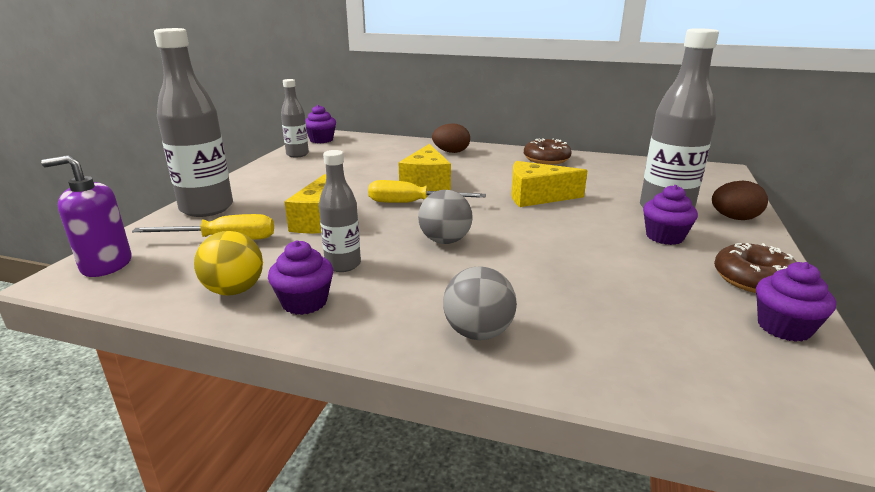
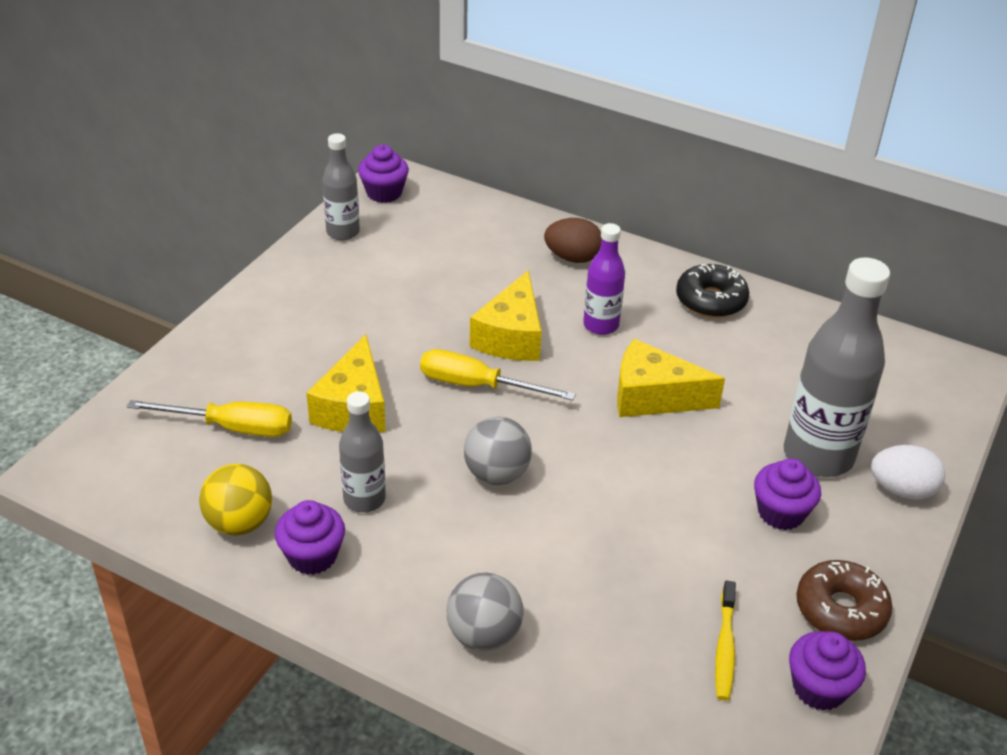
camera: 10 degrees right, 15 degrees up
purple soap dispenser [41,155,132,277] -> none
grey bottle [154,28,233,217] -> none
brown donut [524,138,572,165] -> black donut [676,264,749,318]
brown egg [712,181,768,220] -> white egg [871,445,945,500]
none -> purple bottle [583,223,625,335]
none -> yellow toothbrush [715,581,736,701]

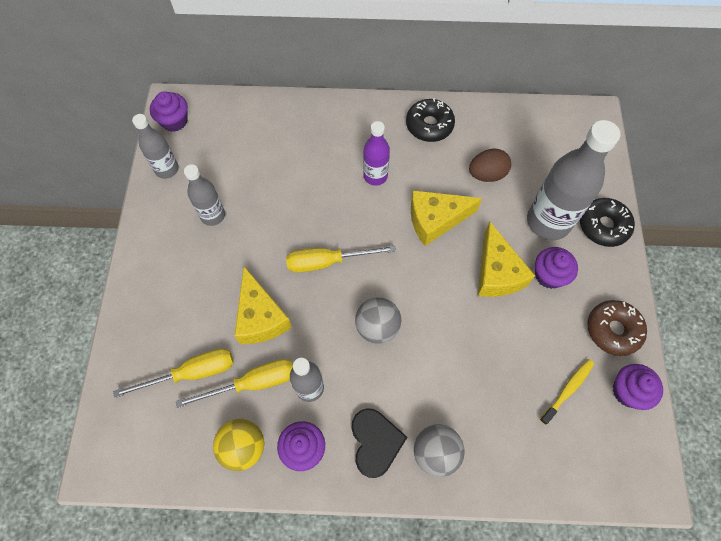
camera: 25 degrees left, 25 degrees up
yellow cheese [470,270,542,361] -> yellow cheese moved to [478,222,535,297]
brown egg [544,218,602,263] -> brown egg moved to [469,149,511,182]
yellow toothbrush [715,581,736,701] -> yellow toothbrush turned 120 degrees counterclockwise [540,359,594,425]
white egg [871,445,945,500] -> black donut [580,198,635,247]
none -> yellow screwdriver [176,359,293,408]
none -> grey bottle [184,164,225,226]
none -> black heart [351,408,407,478]

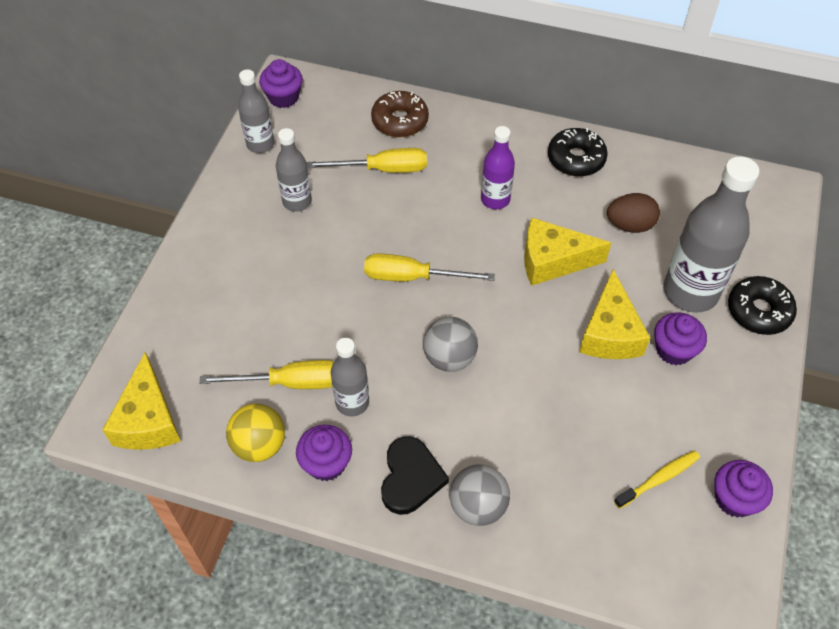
camera: 15 degrees right, 10 degrees down
yellow screwdriver [113,349,233,398] -> yellow screwdriver moved to [307,148,427,173]
yellow cheese [234,267,292,344] -> yellow cheese moved to [102,352,181,450]
brown donut [587,300,647,356] -> brown donut moved to [371,91,429,138]

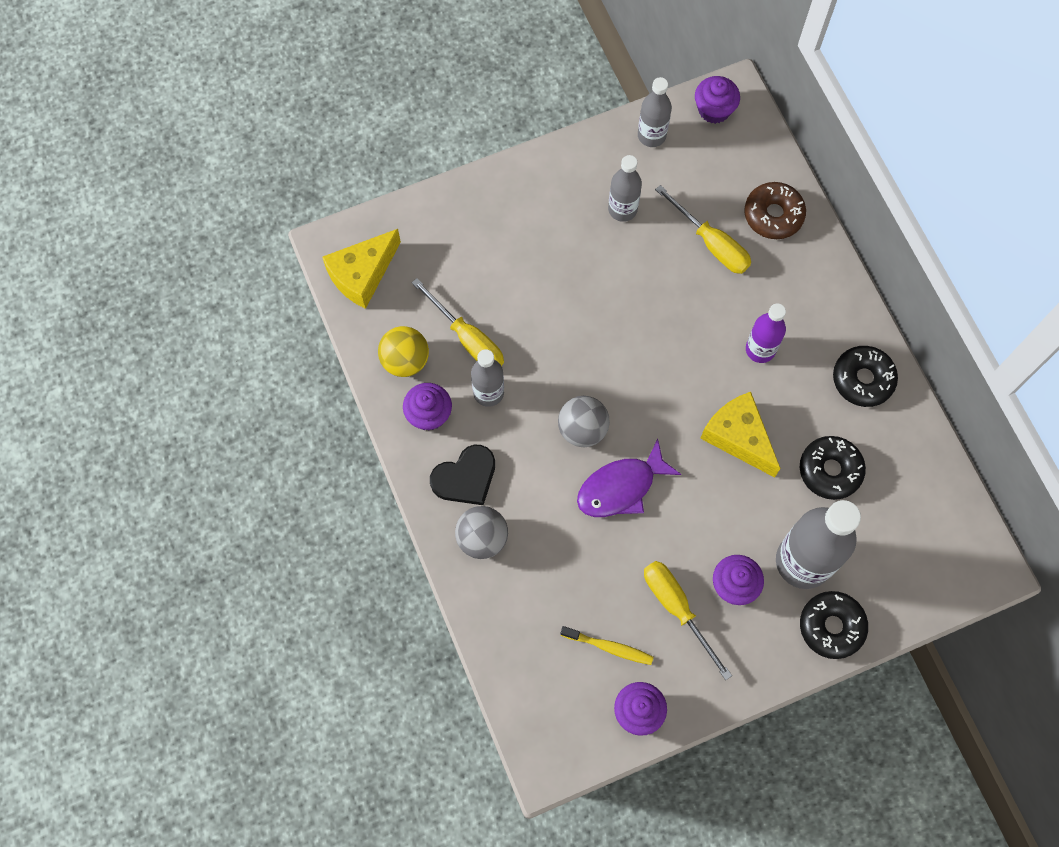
camera: 50 degrees right, 15 degrees up
yellow screwdriver [364,253,495,281] -> yellow screwdriver moved to [644,561,732,680]
yellow cheese [579,269,650,359] -> none
brown egg [607,193,660,233] -> black donut [800,436,866,500]
none -> purple fish [577,439,682,517]

